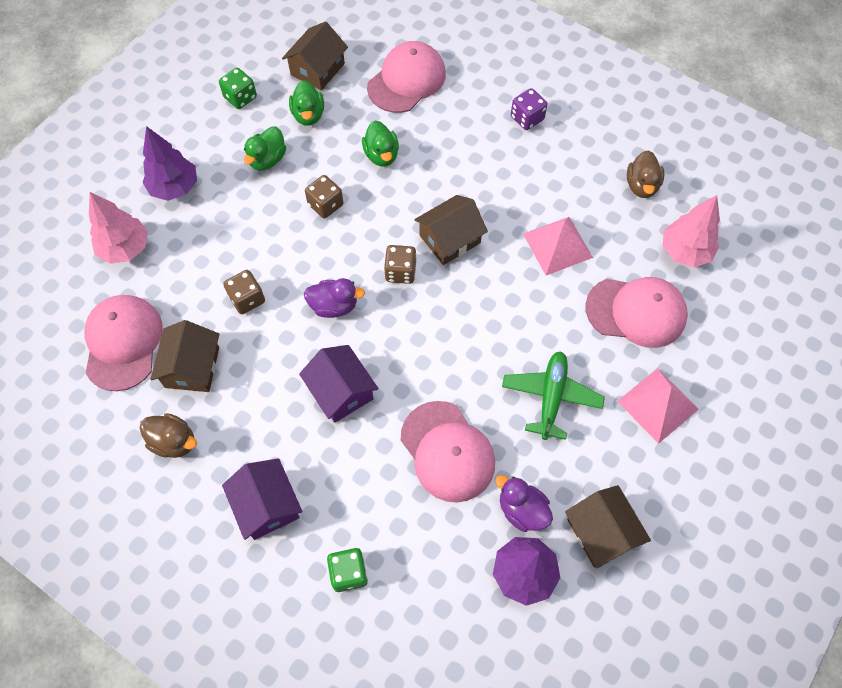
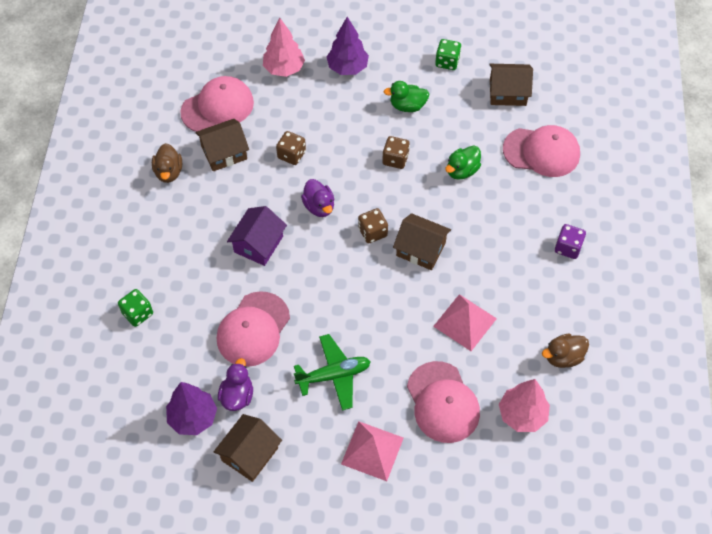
camera: 60 degrees right, 5 degrees down
purple house [222,458,302,540] -> none
green duck [289,80,324,126] -> none

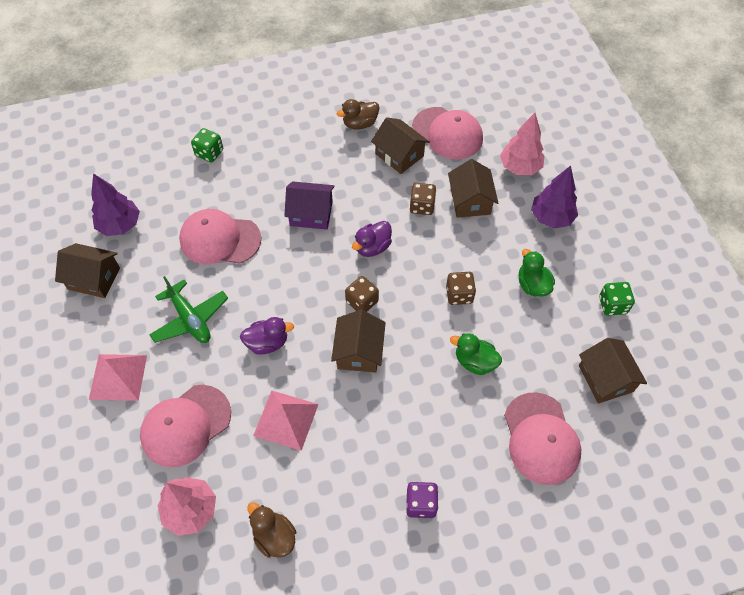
camera: 70 degrees right, 0 degrees up
purple duck [218,358,253,411] -> purple duck moved to [240,317,294,354]
none -> brown house [448,159,498,218]

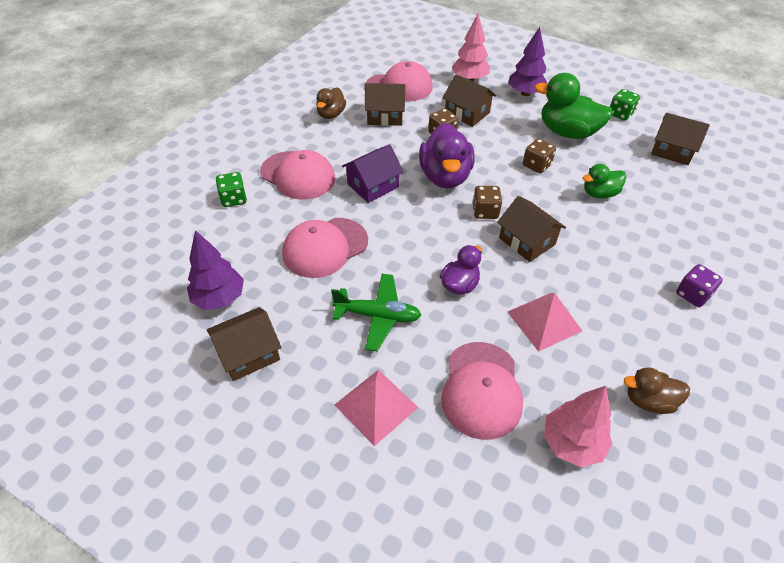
camera: 45 degrees left, 10 degrees down
purple duck [352,221,392,257] -> purple duck [419,123,475,188], size x1.75
pink cap [504,392,581,485] -> pink cap moved to [260,150,335,200]
green duck [519,249,555,297] -> green duck [534,73,614,139], size x1.75

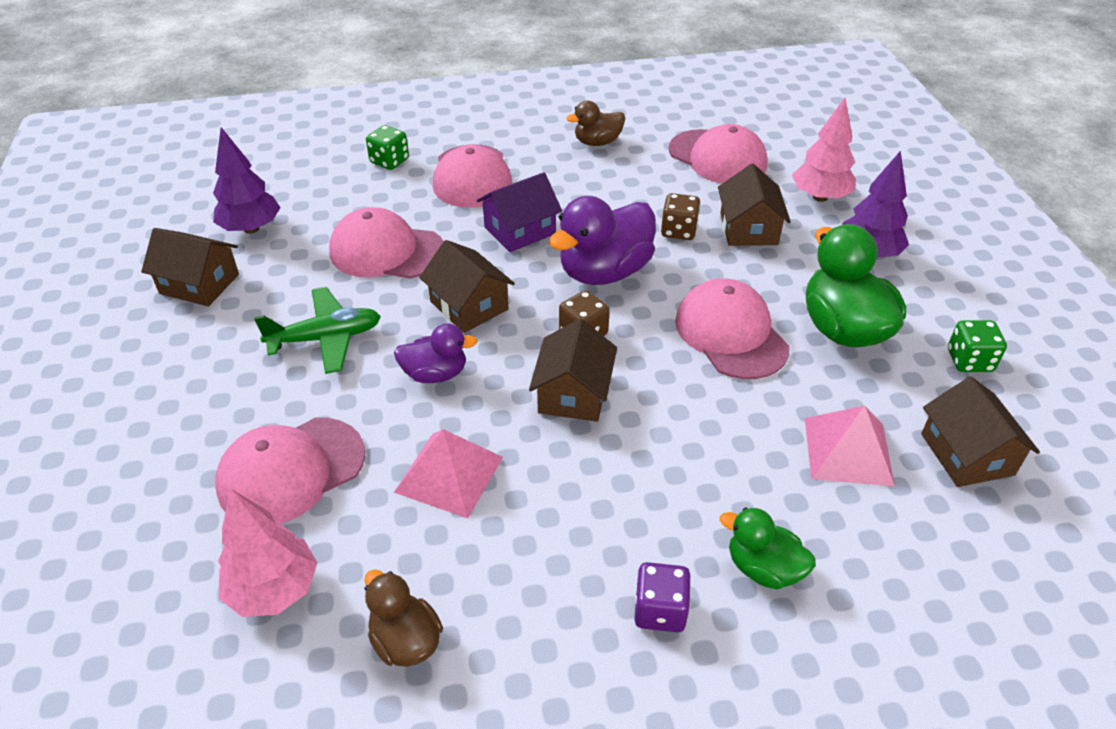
camera: 50 degrees right, 5 degrees down
green plane [331,274,421,352] -> green plane turned 75 degrees counterclockwise [254,287,381,374]
pink pyramid [335,370,419,446] -> pink pyramid moved to [805,406,895,486]
purple house [342,144,404,203] -> purple house turned 45 degrees counterclockwise [477,172,562,252]
brown house [365,83,405,126] -> brown house moved to [419,240,515,333]
brown dice [523,139,556,174] -> pink cap [675,278,790,379]
green duck [583,164,627,199] -> green duck moved to [720,507,816,589]

